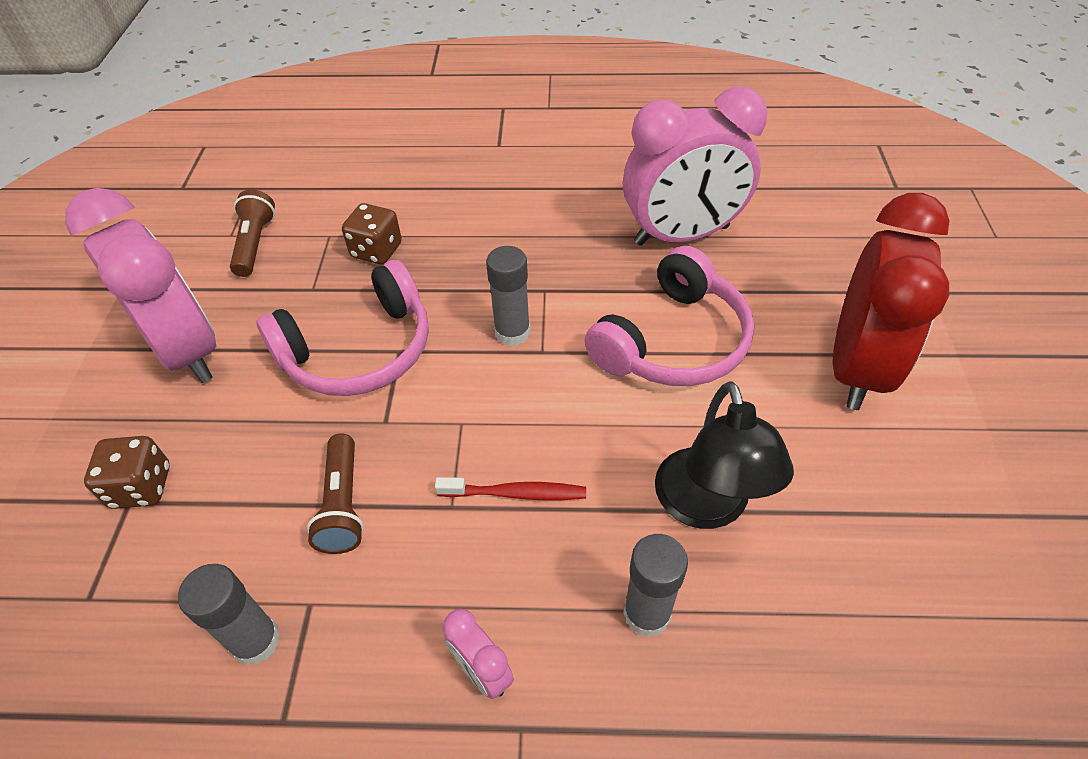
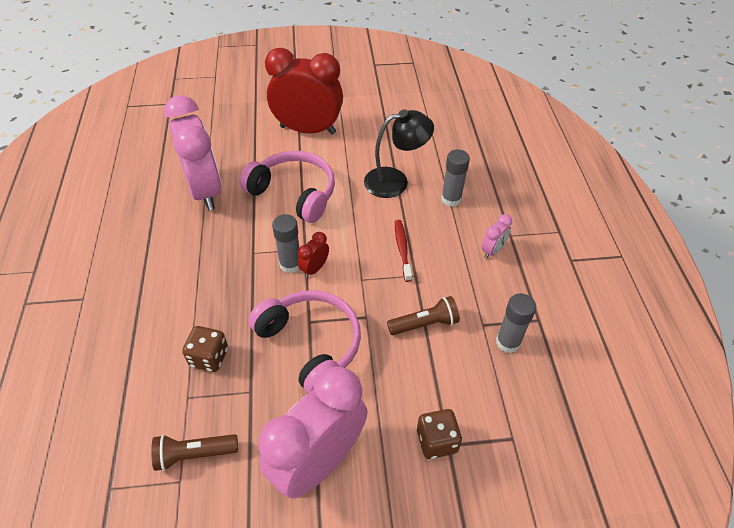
camera: 100 degrees left, 0 degrees up
none -> red clock [298,232,329,278]

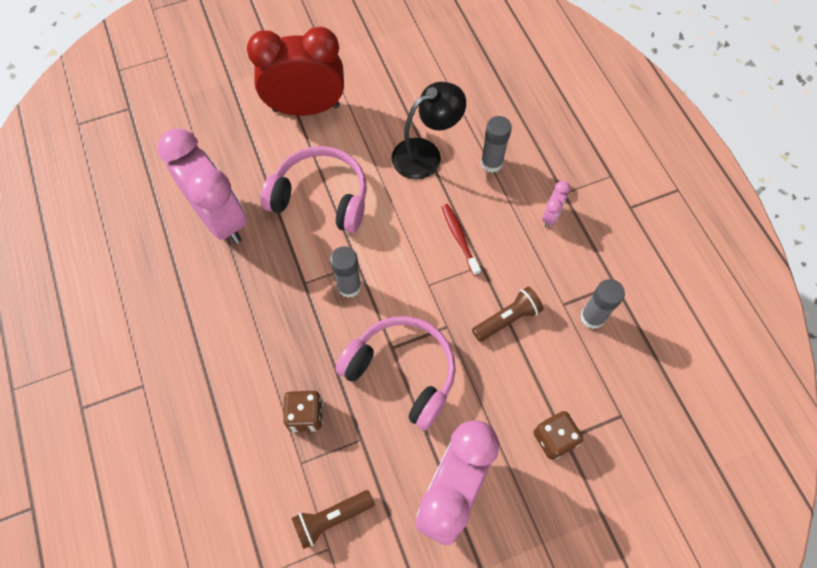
camera: 15 degrees left, 15 degrees up
red clock [298,232,329,278] -> none

